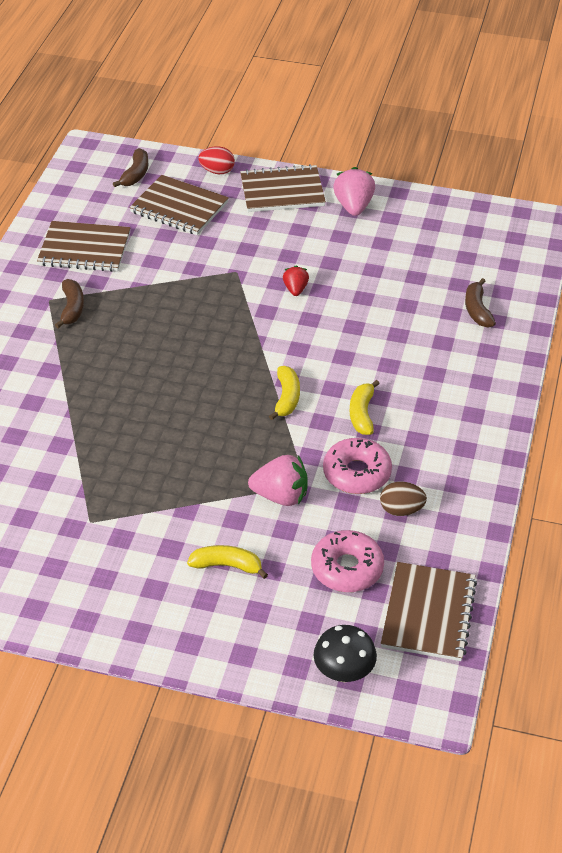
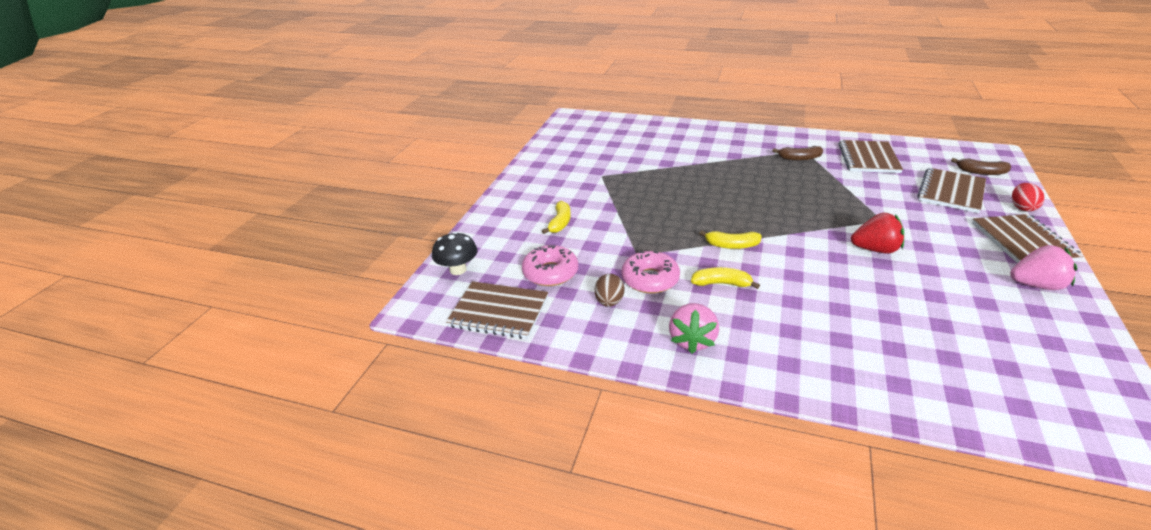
camera: 95 degrees right, 10 degrees down
pink strawberry [248,455,308,506] -> pink strawberry moved to [669,303,719,354]
red strawberry [283,266,309,296] -> red strawberry [851,213,904,254], size x1.69
brown banana [465,278,496,328] -> none

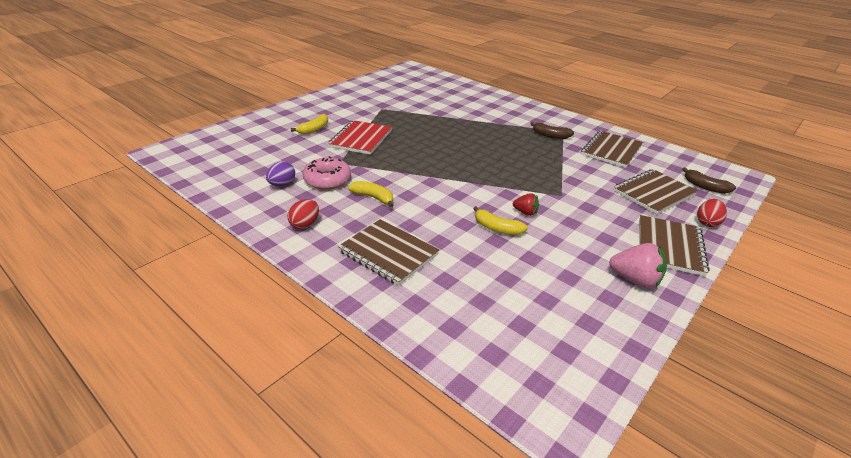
camera: 20 degrees right, 0 degrees up
black mushroom [432,232,478,275] -> none
brown notebook [446,281,548,339] -> brown notebook moved to [338,219,439,286]
pink donut [522,245,578,286] -> none
brown egg [595,274,624,307] -> purple egg [266,161,295,186]
pink strawberry [669,303,719,354] -> red egg [287,199,319,229]
yellow banana [699,230,762,249] -> yellow banana moved to [473,206,528,235]
red strawberry [851,213,904,254] -> red strawberry [513,193,539,216], size x0.59
none -> red notebook [328,120,392,155]

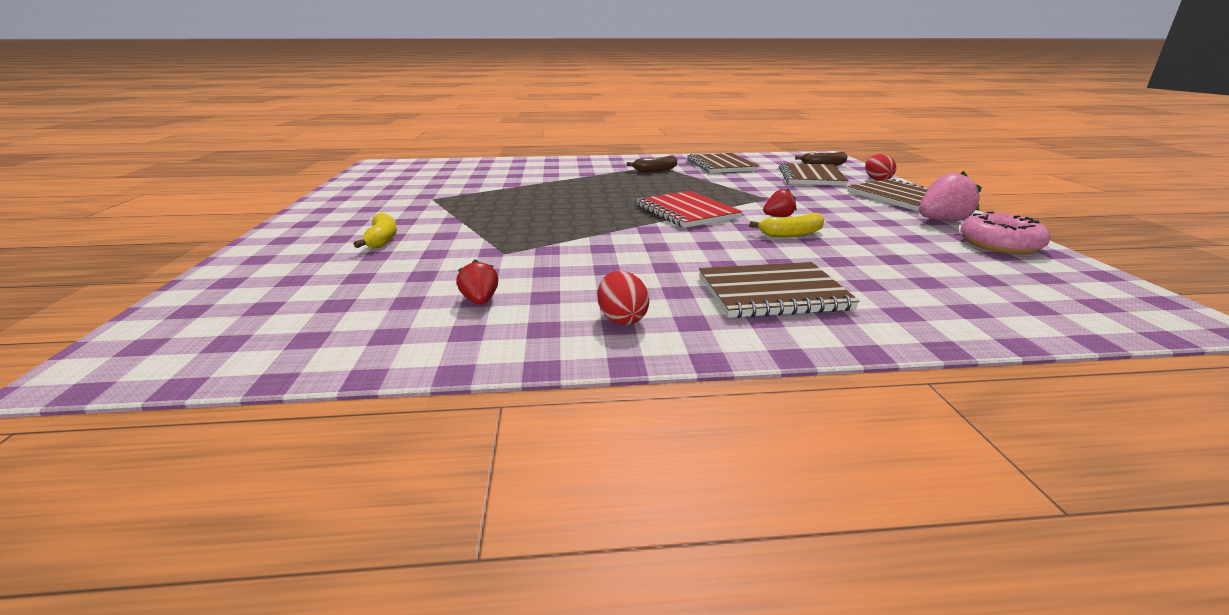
camera: 45 degrees left, 10 degrees down
purple egg [266,161,295,186] -> red strawberry [456,259,499,305]
pink donut [302,156,351,189] -> pink donut moved to [960,212,1050,254]
red notebook [328,120,392,155] -> red notebook moved to [636,191,742,228]
yellow banana [348,181,394,207] -> none

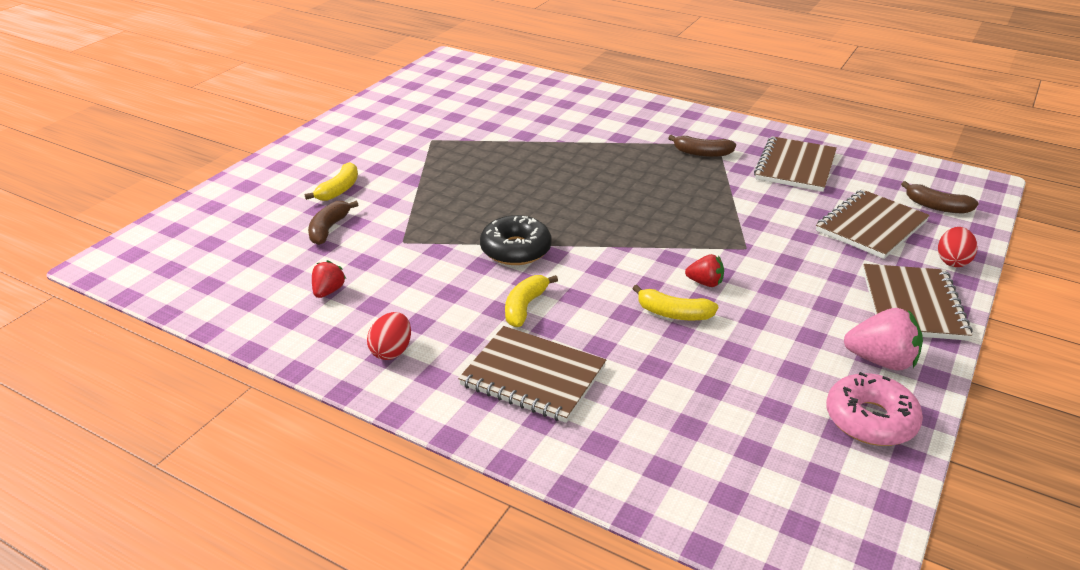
camera: 35 degrees right, 10 degrees up
red notebook [636,191,742,228] -> none
none -> brown banana [308,201,358,245]
none -> black donut [480,215,552,265]
none -> yellow banana [505,275,558,327]

